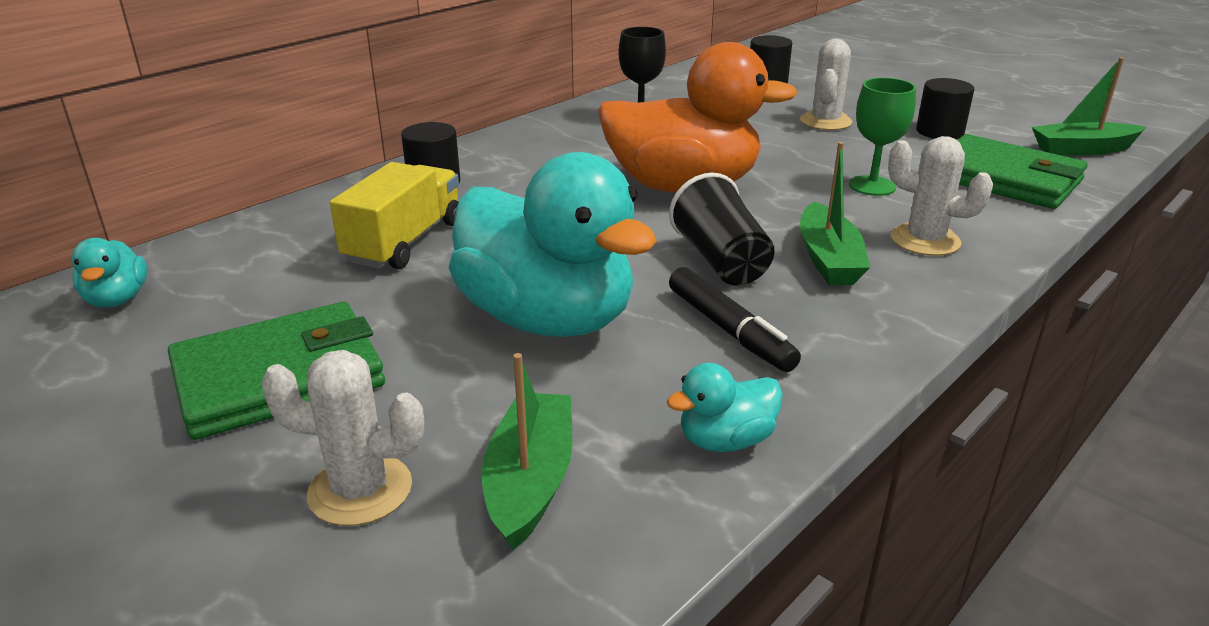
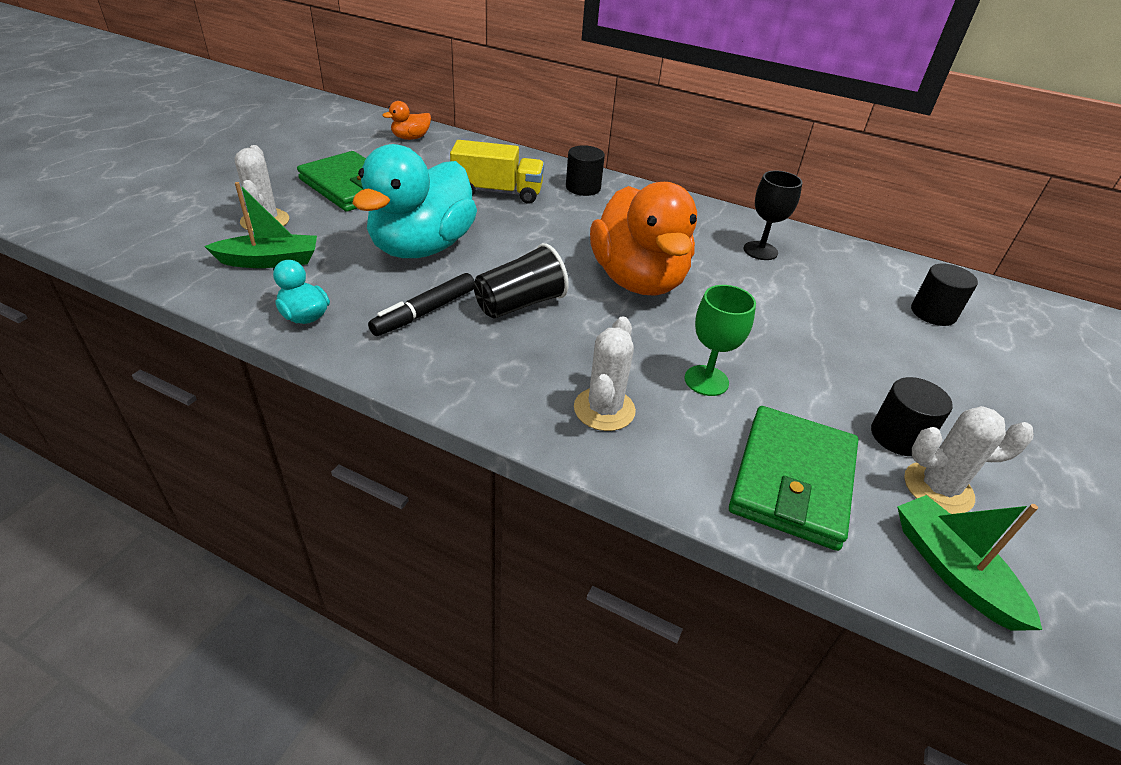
camera: 70 degrees right, 10 degrees up
turquoise duck [72,238,147,308] -> orange duck [382,101,431,140]
white cactus [800,39,852,130] -> white cactus moved to [904,406,1034,514]
green boat [800,142,870,285] -> none

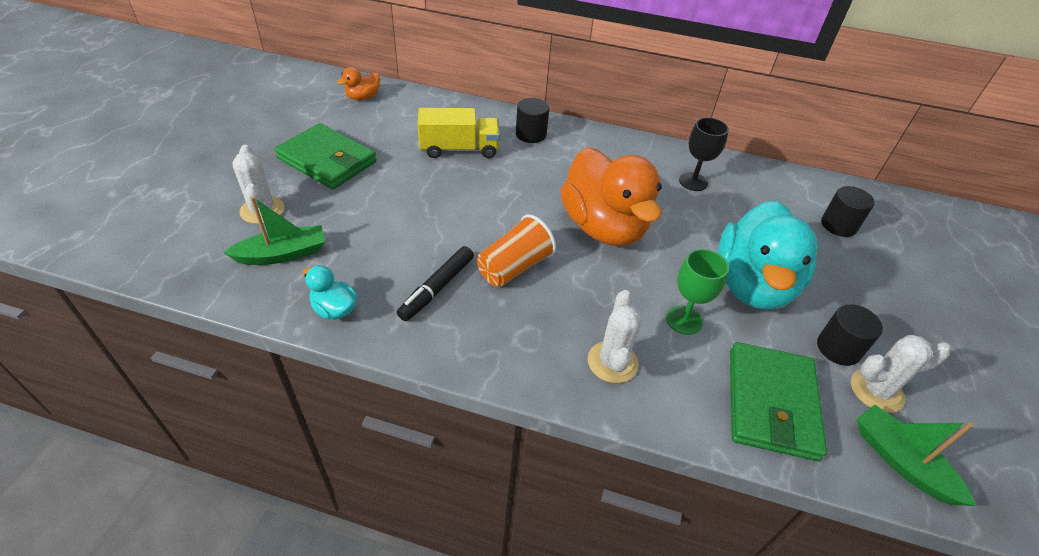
camera: 10 degrees left, 5 degrees up
turquoise duck [352,144,477,258] -> turquoise duck moved to [718,201,818,310]
black cup [474,243,569,318] -> orange cup [477,214,556,287]

